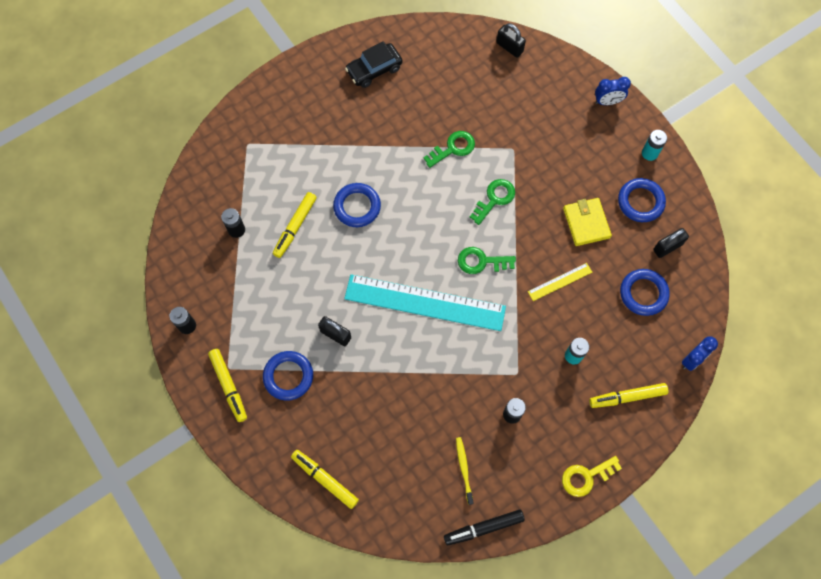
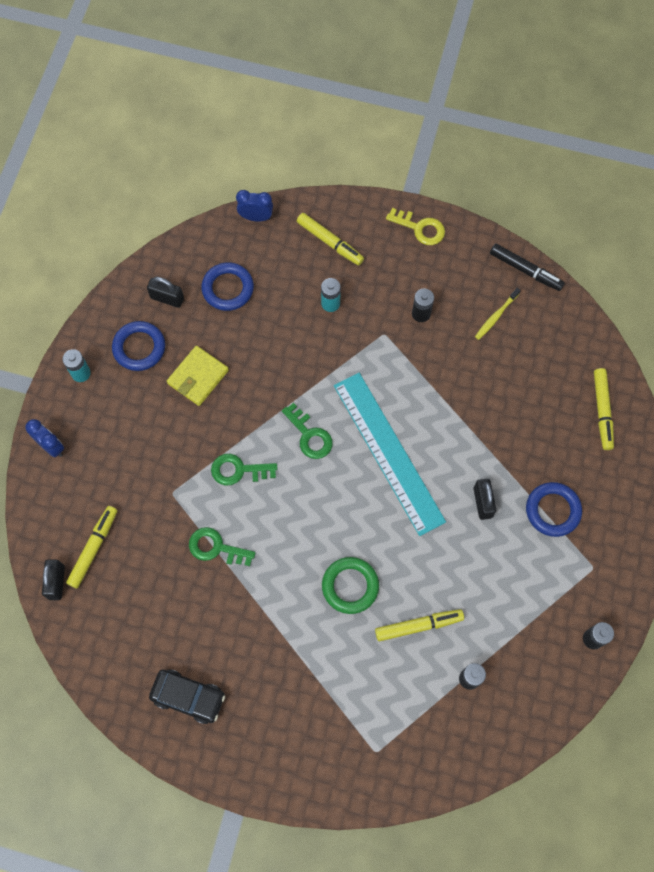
camera: 130 degrees left, 0 degrees up
yellow marker [208,349,247,422] -> yellow marker moved to [66,506,117,588]
blue ring [333,183,381,227] -> green ring [322,557,379,614]
yellow ruler [528,263,592,301] -> none

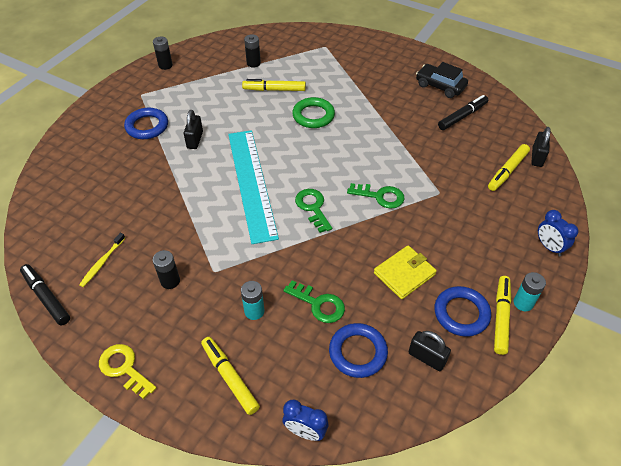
camera: 165 degrees left, 20 degrees down
green key [189,527,255,566] -> green key moved to [284,280,345,323]
yellow toothbrush [475,288,521,340] -> yellow toothbrush turned 150 degrees clockwise [79,233,125,287]
yellow marker [594,368,614,450] -> yellow marker moved to [494,276,511,355]
none -> black marker [438,95,488,130]

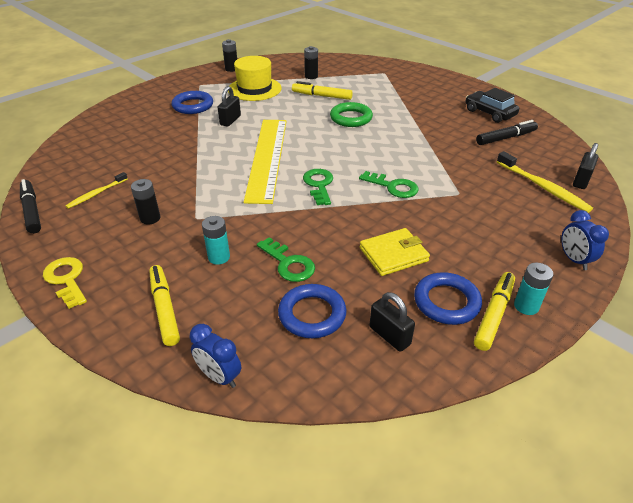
camera: 15 degrees right, 10 degrees down
turquoise ruler [228,130,279,244] -> yellow ruler [244,120,286,204]
yellow marker [488,144,530,191] -> yellow toothbrush [497,151,593,213]
none -> yellow hat [228,56,282,101]

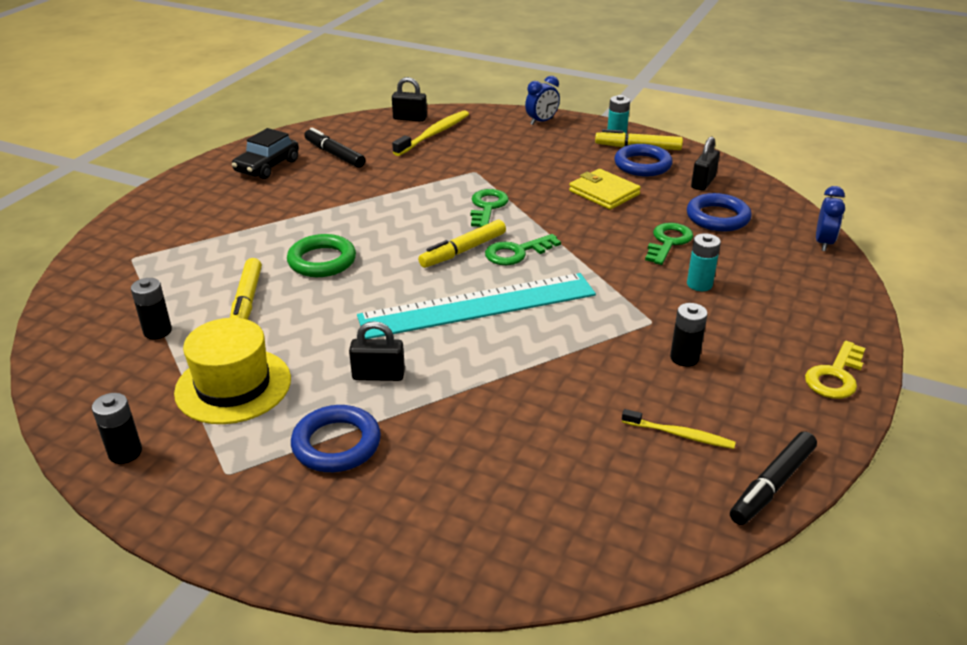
camera: 110 degrees left, 5 degrees down
yellow marker [149,265,180,346] -> yellow marker moved to [418,220,506,268]
yellow ruler [244,120,286,204] -> turquoise ruler [357,273,596,339]

